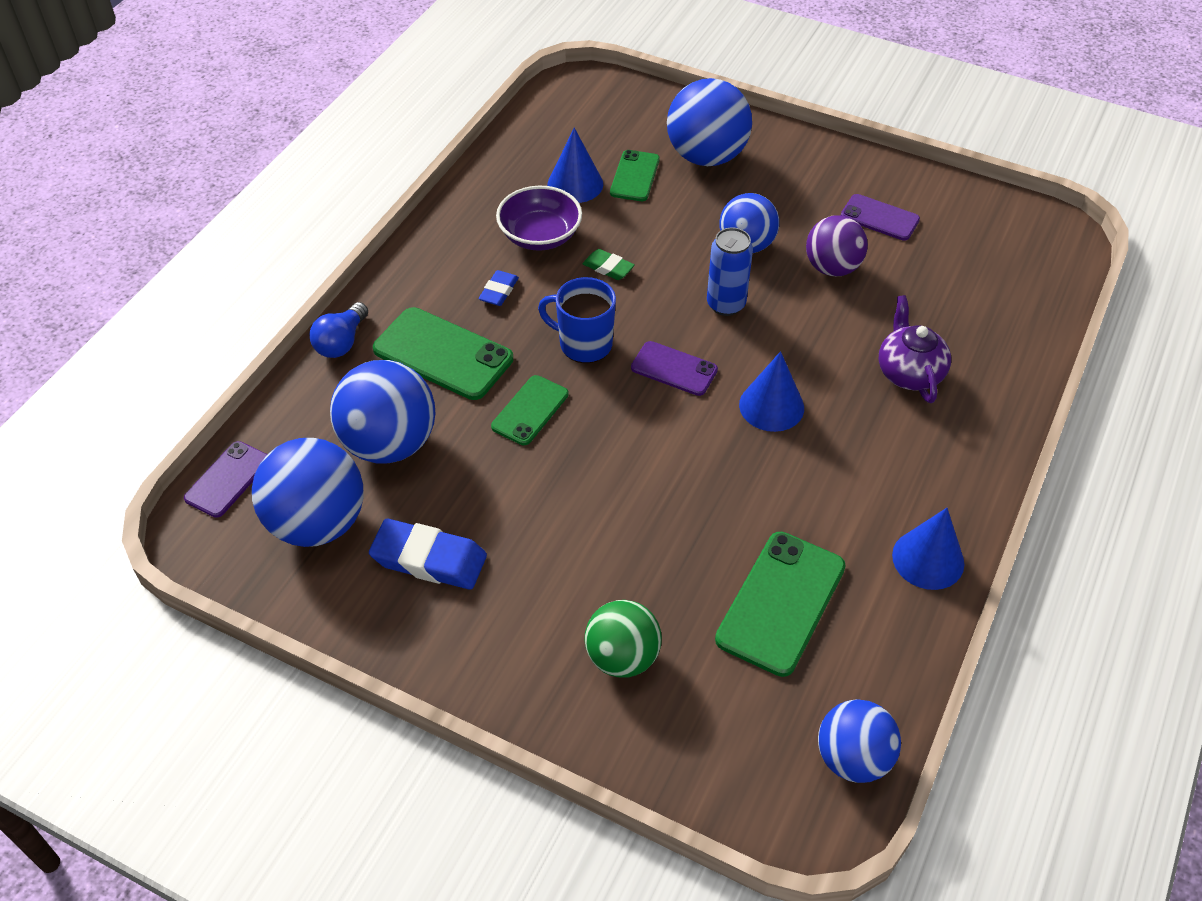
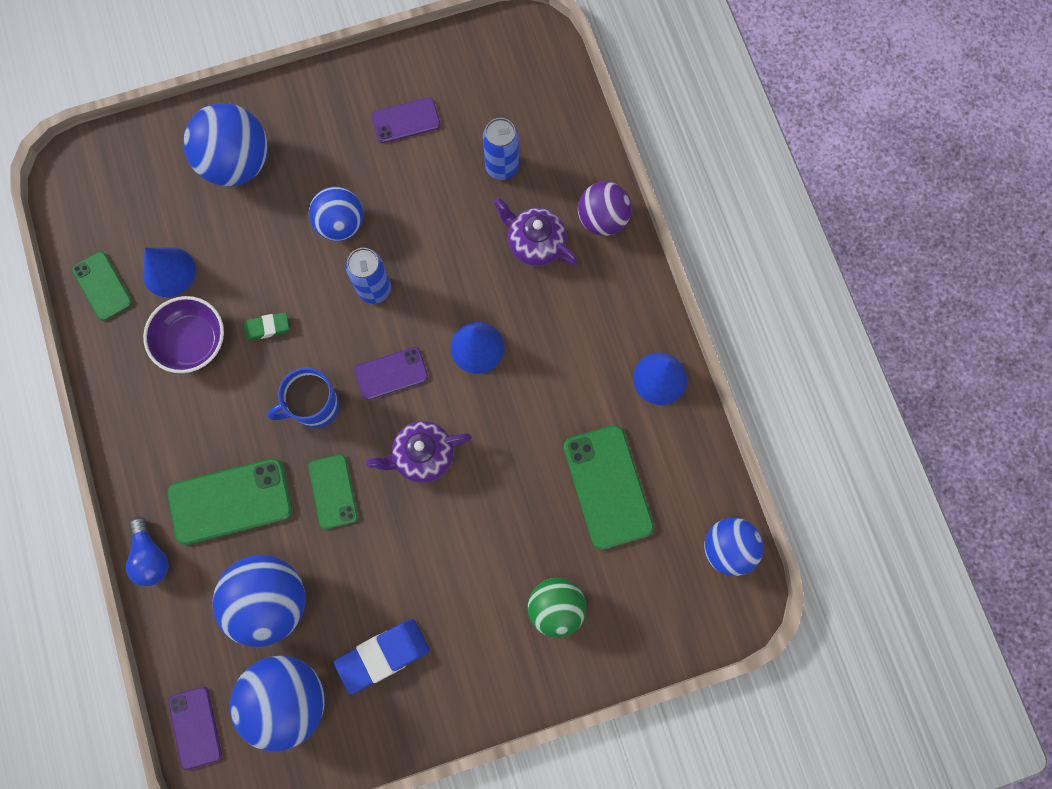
camera: 45 degrees left, 25 degrees up
blue eraser [478,270,519,306] -> none
green phone [610,150,660,201] -> green phone moved to [72,252,132,321]
purple ball [806,215,868,276] -> purple ball moved to [578,182,632,236]
none -> purple teapot [366,421,472,483]
none -> blue can [483,118,519,180]

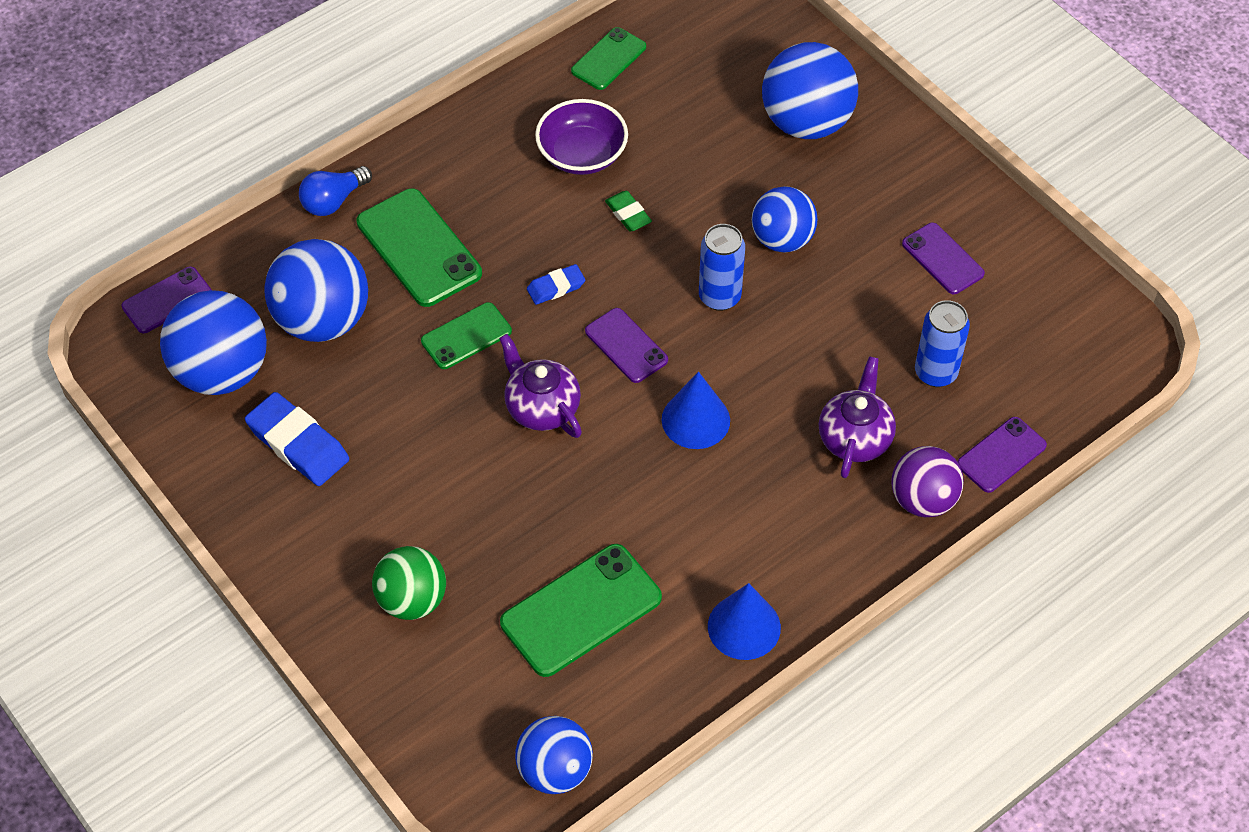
camera: 70 degrees right, 20 degrees down
blue cone [143,247,196,297] -> none
blue mug [267,367,339,428] -> blue eraser [527,264,585,305]
none -> purple phone [957,417,1047,493]

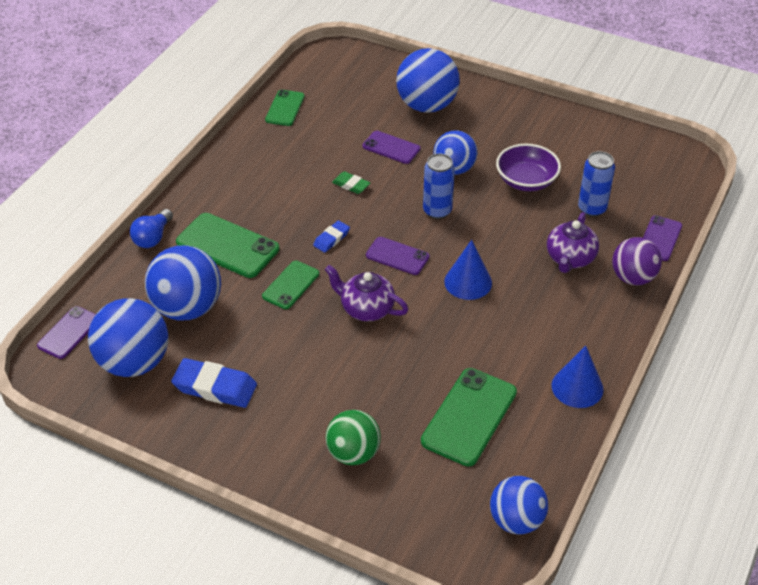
camera: 25 degrees left, 10 degrees down
purple bowl [535,99,628,175] -> purple bowl moved to [496,144,561,191]
purple teapot [819,356,896,478] -> purple teapot turned 150 degrees counterclockwise [547,212,599,273]
purple phone [902,223,985,294] -> purple phone moved to [363,131,420,164]

